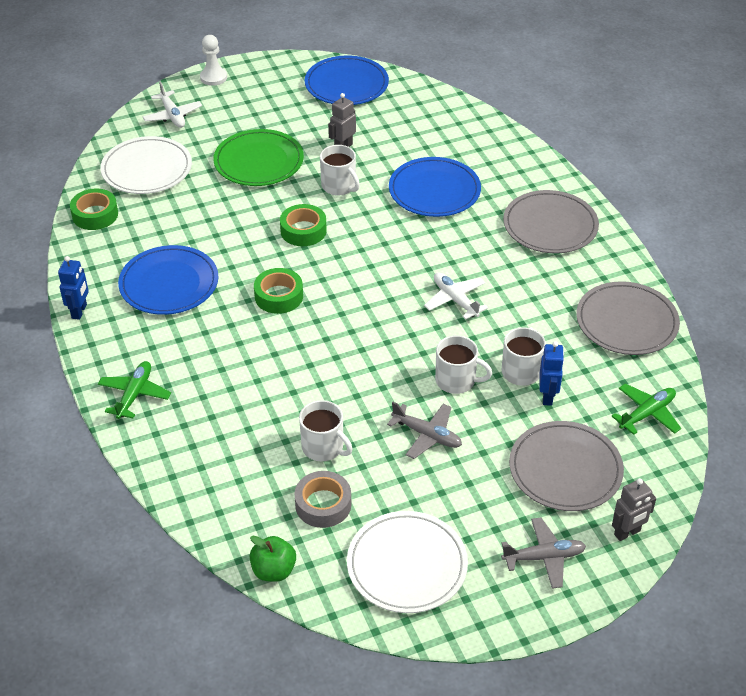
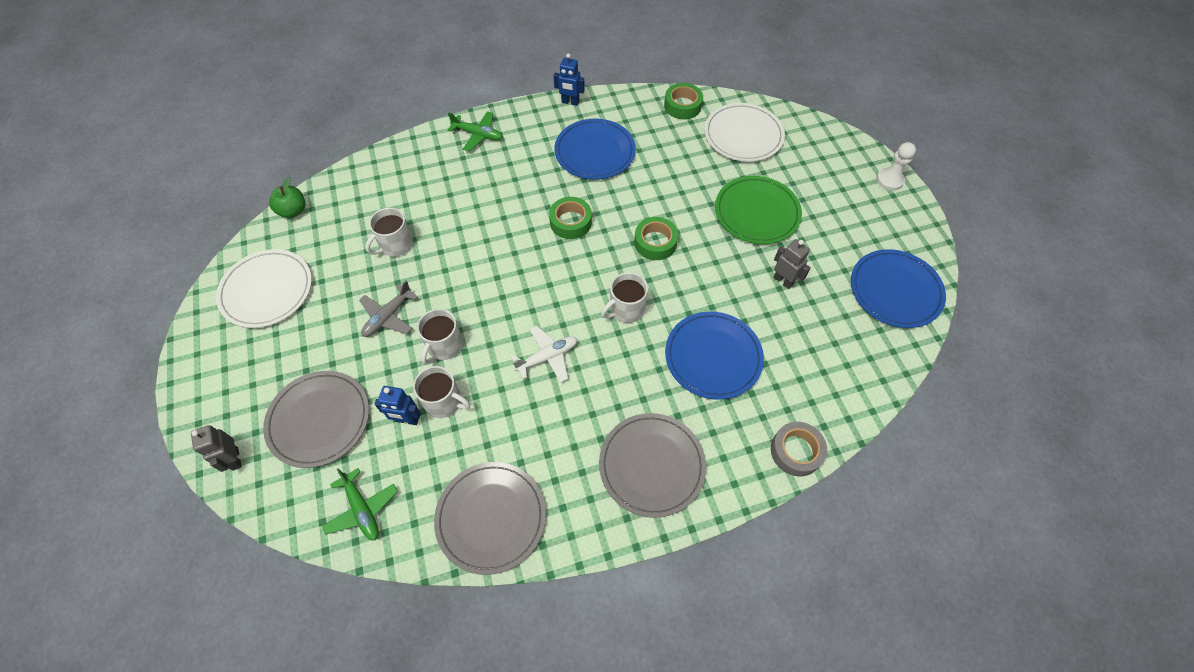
camera: 95 degrees right, 15 degrees up
white plane [143,81,202,128] -> none
grey tape [294,471,351,528] -> grey tape moved to [771,422,827,476]
white mug [320,145,360,196] -> white mug moved to [601,272,648,323]
grey plane [501,518,586,589] -> none

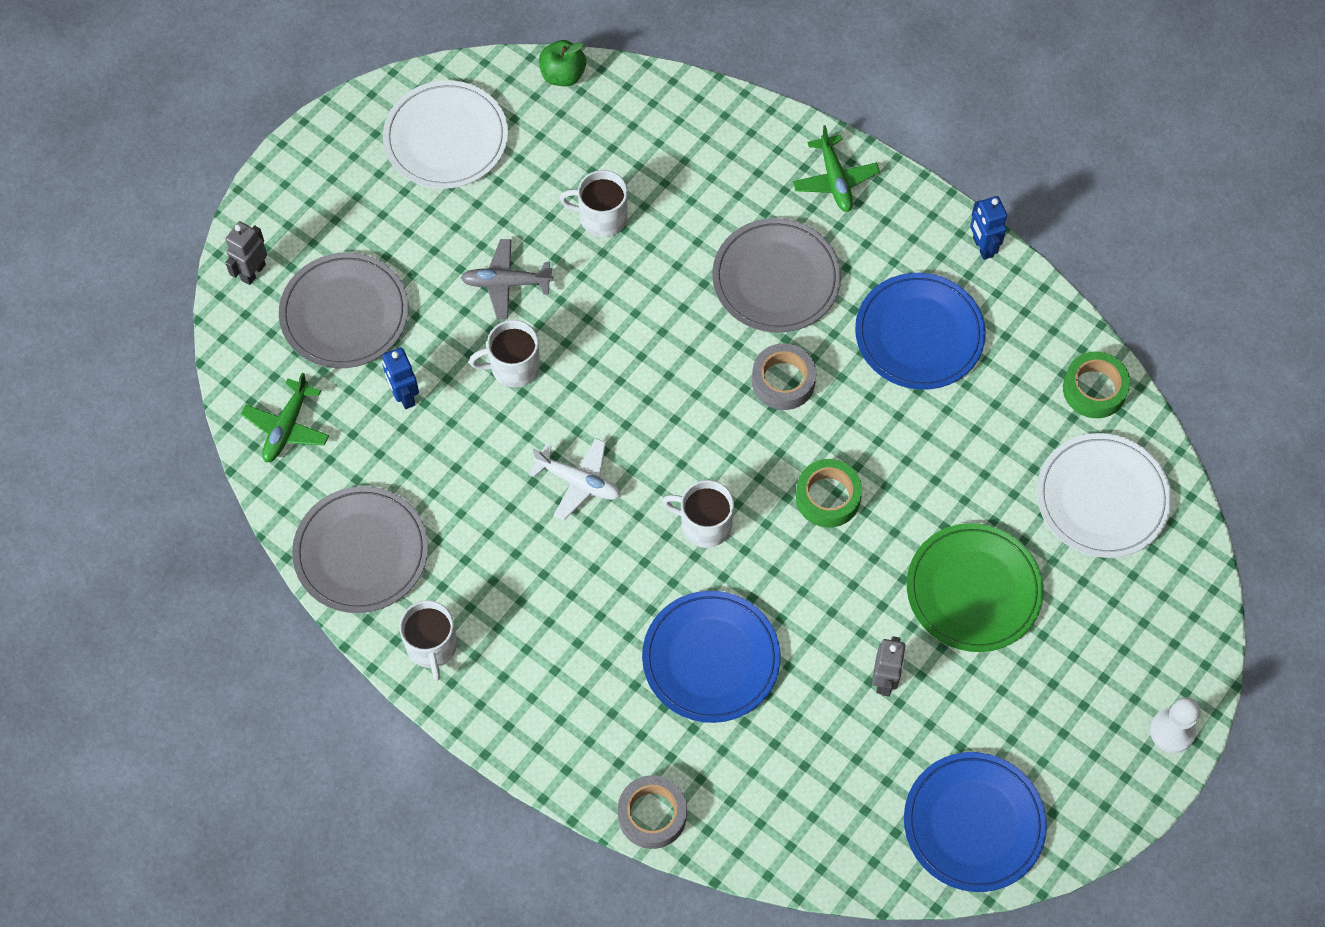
camera: 55 degrees right, 5 degrees up
white mug [413,366,470,418] -> white mug moved to [399,600,457,681]
green tape [549,197,592,239] -> grey tape [752,343,816,410]
grey plate [599,413,706,518] -> grey plate moved to [712,218,841,333]

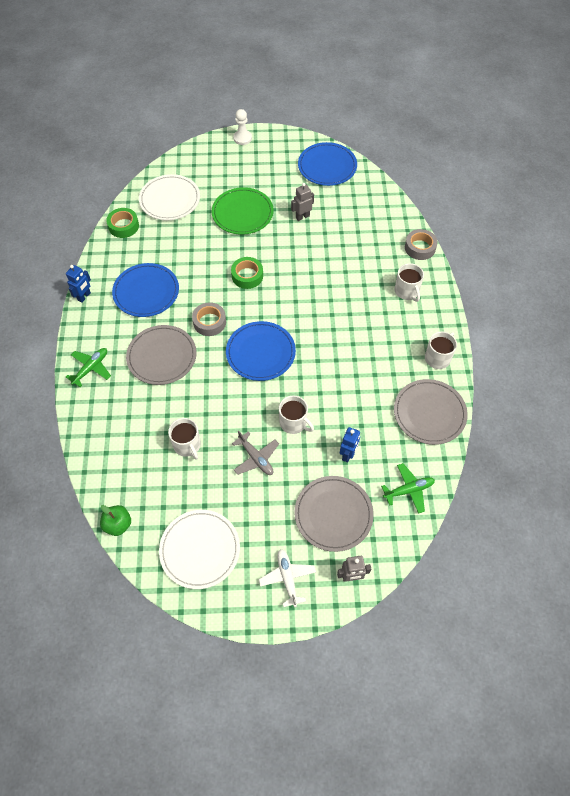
camera: 130 degrees left, 5 degrees down
white plane [529,438,620,520] -> white plane moved to [259,549,316,607]
blue plate [642,591,781,723] -> blue plate moved to [226,321,296,381]
white mug [662,480,734,548] -> white mug moved to [395,263,424,302]

